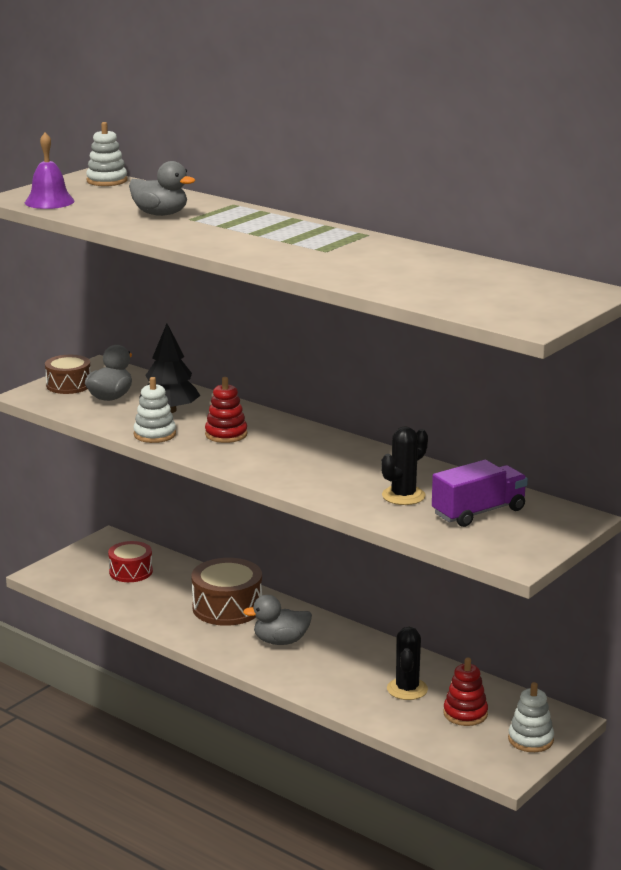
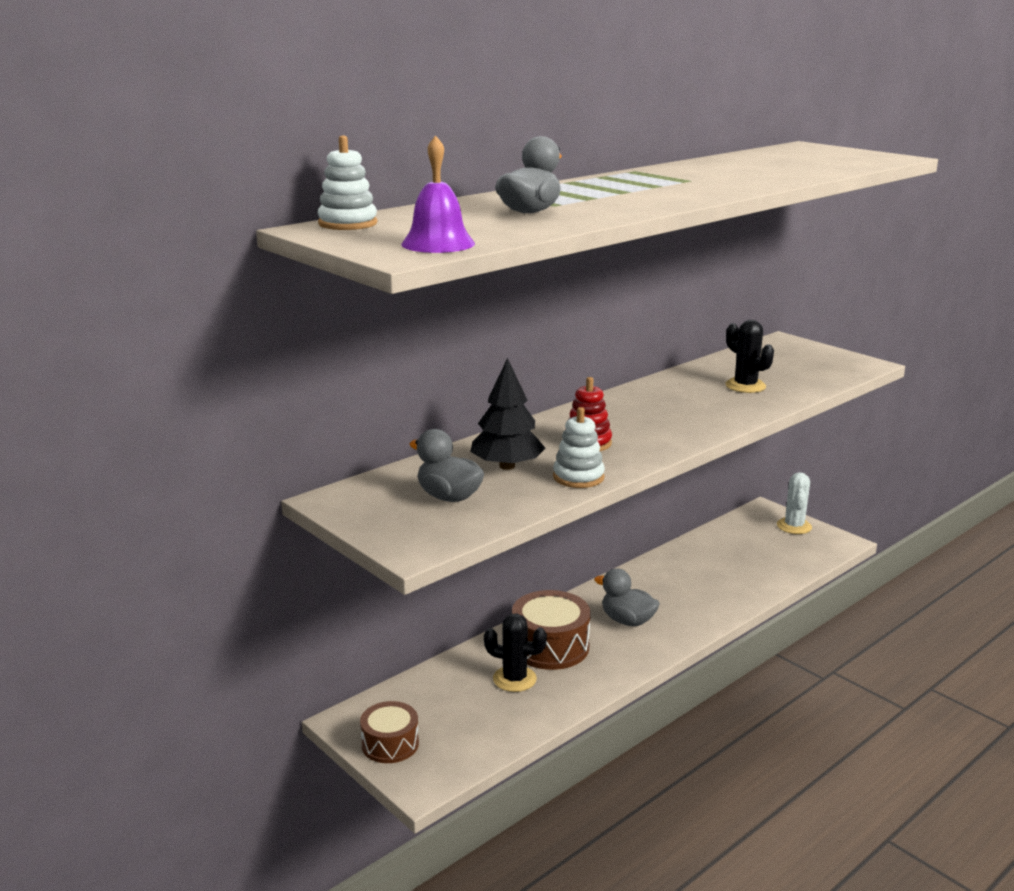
camera: 80 degrees left, 0 degrees up
brown drum [45,355,91,394] -> brown drum moved to [360,701,419,763]
red drum [108,541,153,582] -> none
grey duck [243,595,312,645] -> grey duck turned 120 degrees clockwise [594,568,660,626]
black cactus [387,627,428,700] -> black cactus moved to [484,613,547,692]
purple truck [432,460,528,527] -> none
red stacking toy [443,657,488,726] -> none
white stacking toy [508,682,554,752] -> white cactus [777,472,812,534]

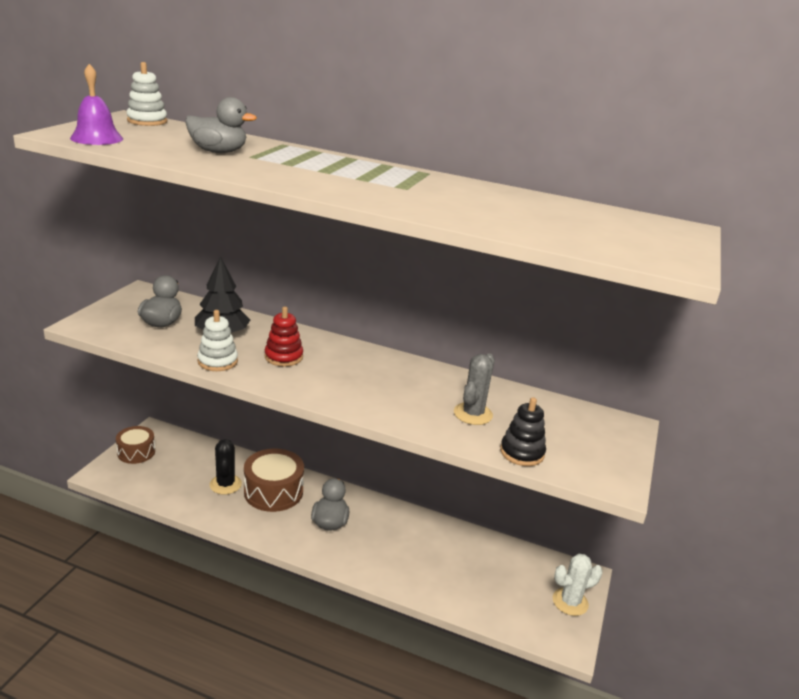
camera: 60 degrees right, 5 degrees up
black cactus [725,320,774,393] -> grey cactus [454,353,495,425]
none -> black stacking toy [500,397,546,466]

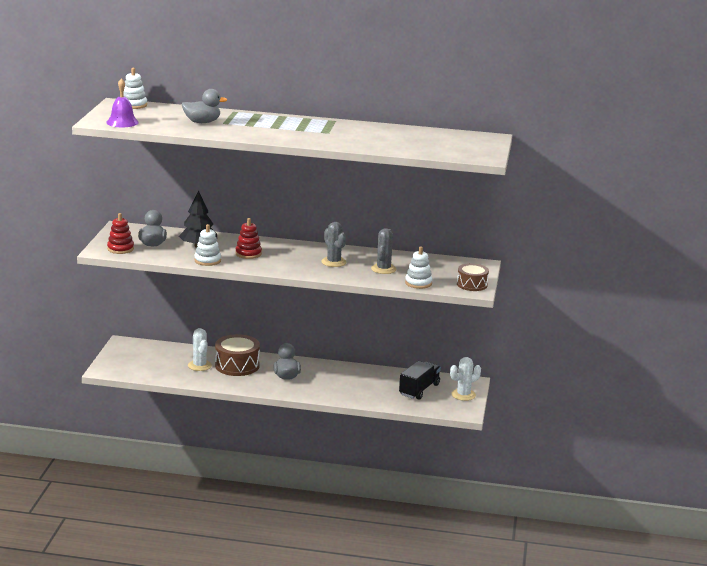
camera: 10 degrees left, 5 degrees down
brown drum [116,426,155,464] -> brown drum moved to [457,263,489,291]
black cactus [210,439,242,495] -> white cactus [188,328,212,371]
black stacking toy [500,397,546,466] -> white stacking toy [405,246,433,289]
none -> red stacking toy [107,213,134,254]
none -> grey cactus [321,222,346,267]
none -> black truck [399,361,441,400]

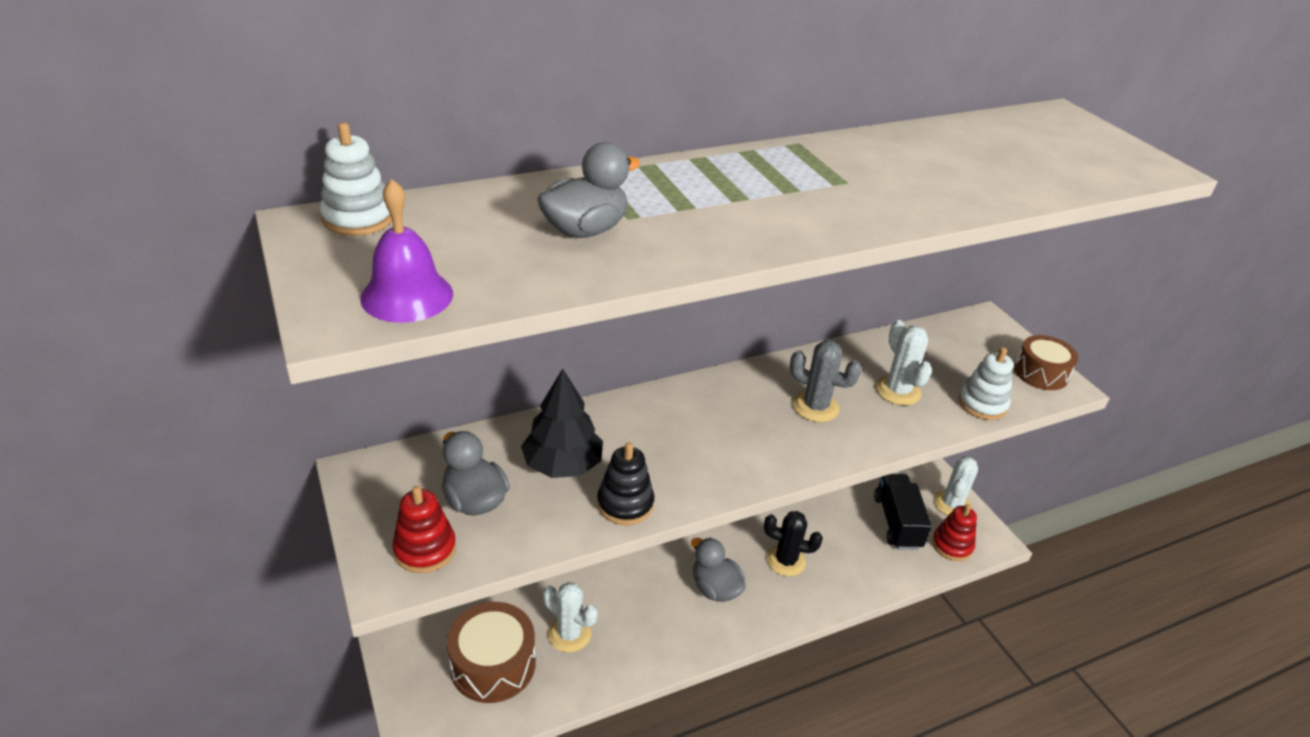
camera: 35 degrees left, 15 degrees up
white stacking toy [194,224,221,266] -> black stacking toy [597,442,654,525]
brown drum [215,334,260,376] -> brown drum moved to [447,602,536,703]
red stacking toy [235,218,262,259] -> red stacking toy moved to [932,504,977,561]
grey cactus [371,228,396,274] -> white cactus [876,320,932,406]
none -> black cactus [764,511,823,576]

